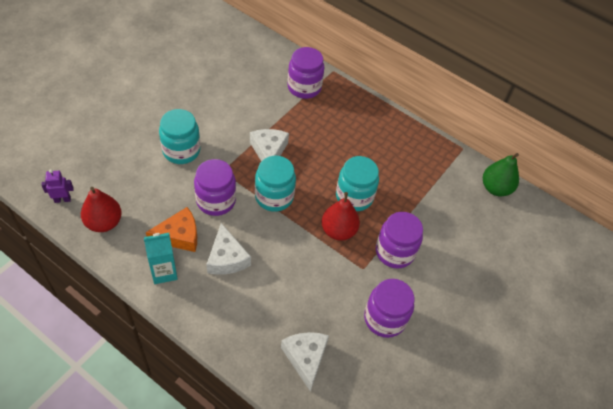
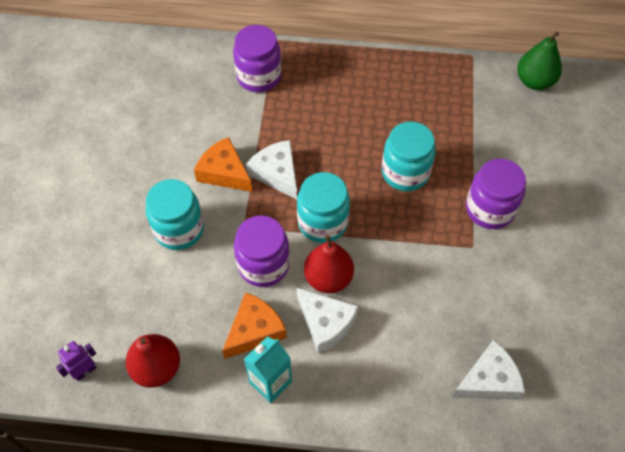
camera: 25 degrees left, 5 degrees up
white cheese [281,332,329,392] -> white cheese turned 105 degrees clockwise [452,340,525,400]
red pear [321,192,360,240] -> red pear moved to [304,235,354,293]
purple jar [364,279,414,338] -> none
none -> orange cheese [194,137,252,192]

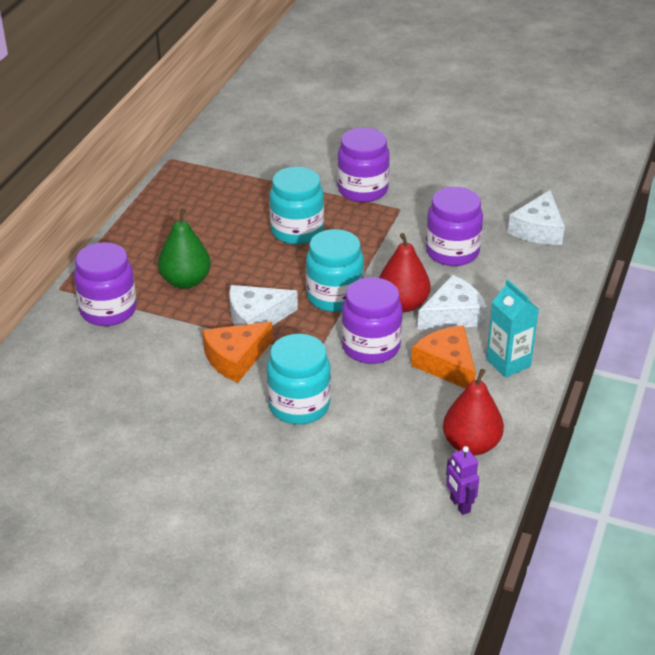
camera: 75 degrees left, 20 degrees down
white cheese [452,340,525,400] -> white cheese turned 150 degrees counterclockwise [508,190,565,245]
green pear [517,32,562,90] -> green pear moved to [158,208,211,289]
none -> purple jar [426,187,483,266]

